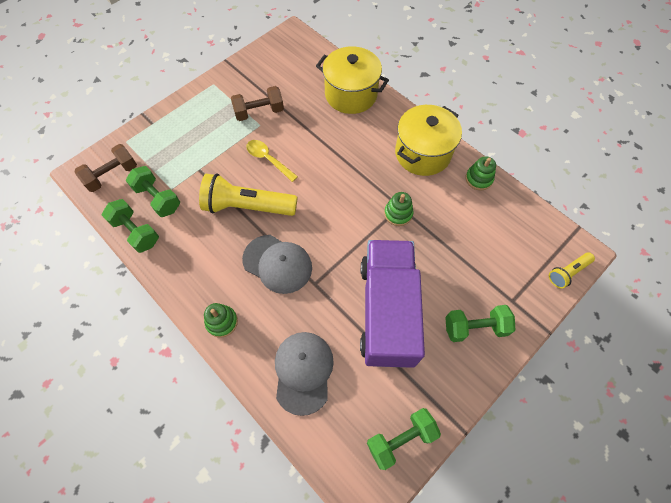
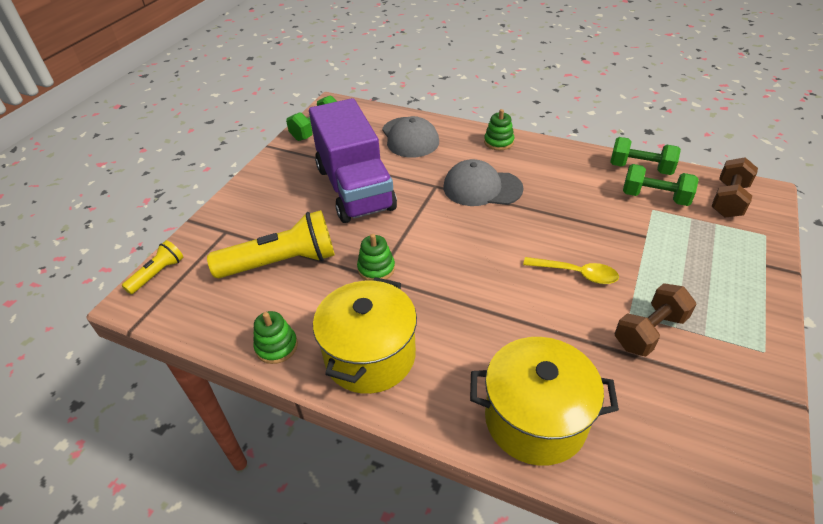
camera: 160 degrees right, 20 degrees down
yellow flashlight [199,174,297,216] -> yellow flashlight moved to [207,210,335,278]
green dumbbell [445,305,516,342] -> none

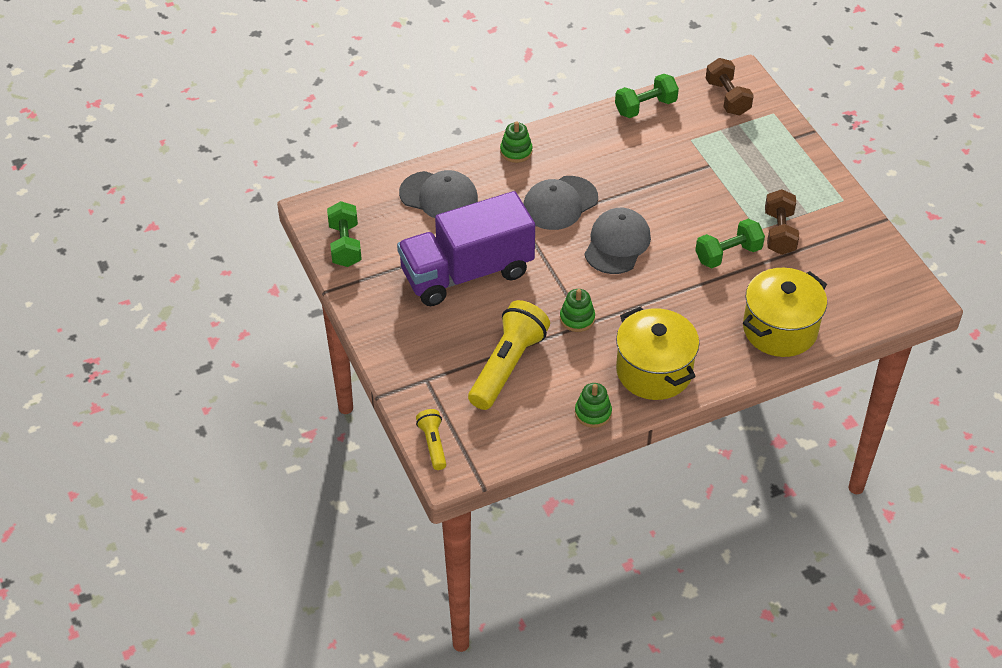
camera: 50 degrees left, 5 degrees up
purple truck [309,98,397,223] -> purple truck turned 135 degrees clockwise [397,191,535,306]
yellow spoon [523,257,619,284] -> none
green dumbbell [623,164,699,206] -> green dumbbell moved to [695,219,765,268]
none -> grey cap [584,208,651,274]

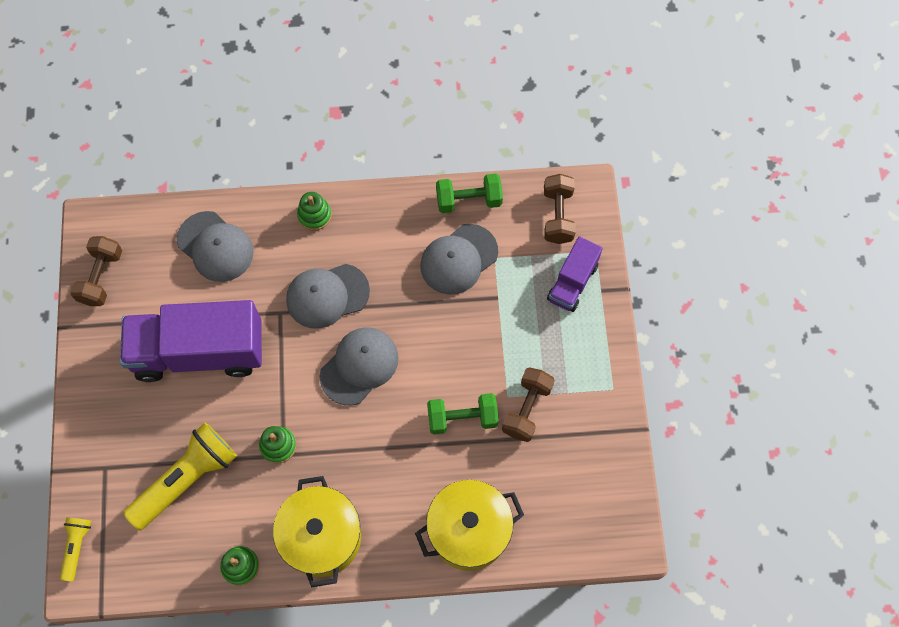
camera: 20 degrees right, 20 degrees up
green dumbbell [327,201,362,267] -> brown dumbbell [70,236,122,306]
none -> grey cap [420,224,498,295]
none -> purple truck [547,236,603,312]

